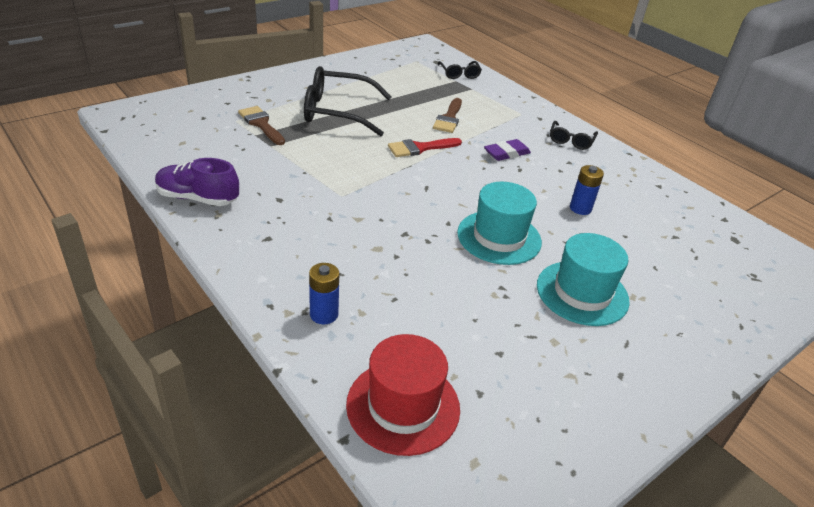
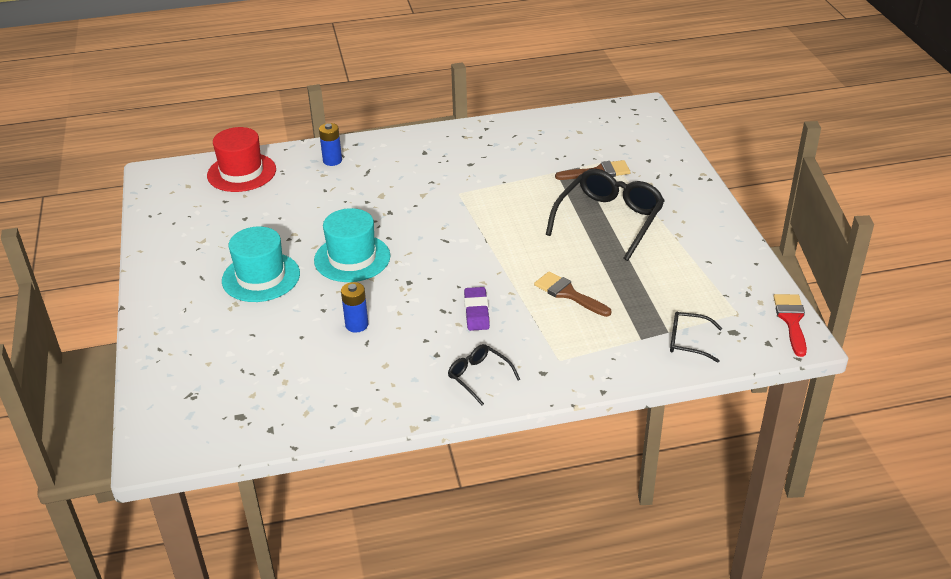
camera: 120 degrees right, 0 degrees up
purple shoe [155,158,239,206] -> none
red brush [388,138,462,157] -> red brush moved to [773,294,807,357]

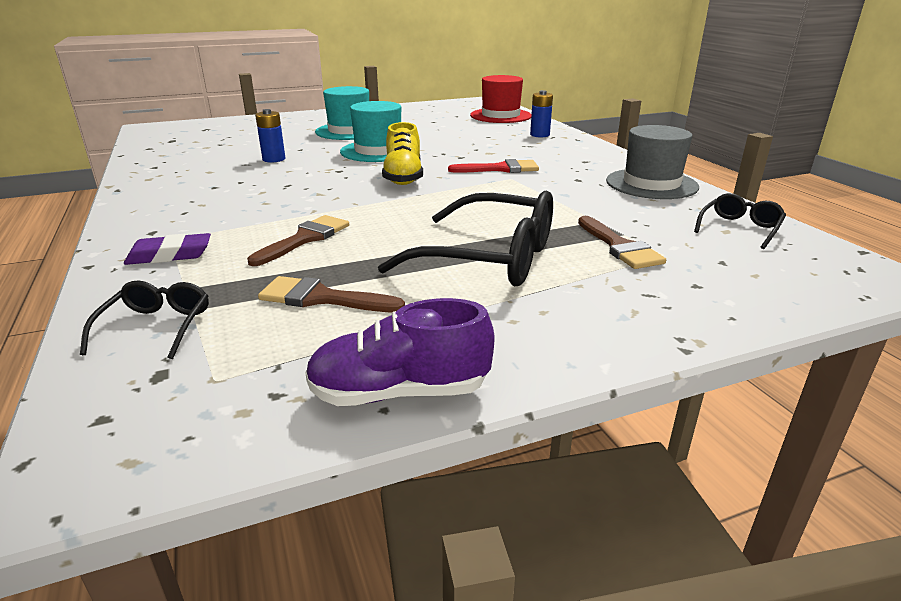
camera: 80 degrees right, 10 degrees down
black glasses [448,344,520,405] -> black glasses moved to [694,193,786,249]
purple eraser [464,287,490,331] -> purple eraser moved to [124,233,211,265]
red brush [773,294,807,357] -> red brush moved to [448,159,539,173]
none -> brown brush [258,276,405,312]
none -> purple shoe [305,298,494,406]
none -> yellow shoe [382,122,423,185]
none -> grey hat [606,125,699,199]

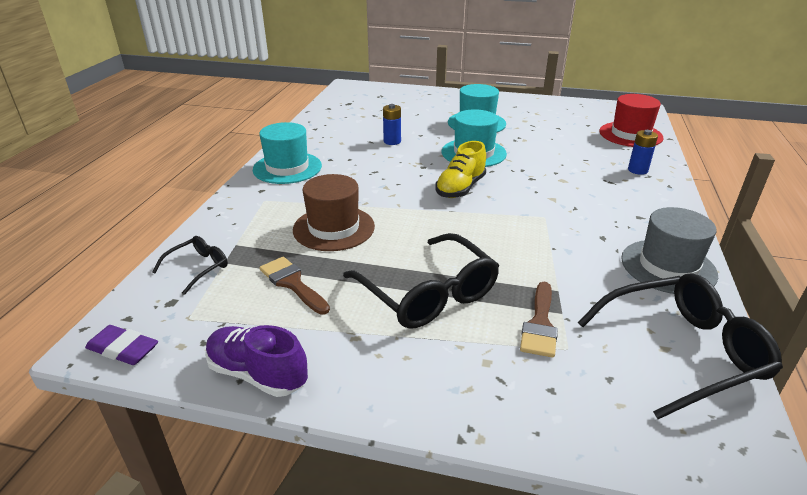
camera: 35 degrees right, 5 degrees up
purple eraser [124,233,211,265] -> purple eraser moved to [85,325,158,365]
brown brush [247,215,349,266] -> brown hat [293,174,375,251]
red brush [448,159,539,173] -> none
black glasses [694,193,786,249] -> black glasses [578,273,783,419], size x1.98
none -> turquoise hat [253,122,322,184]

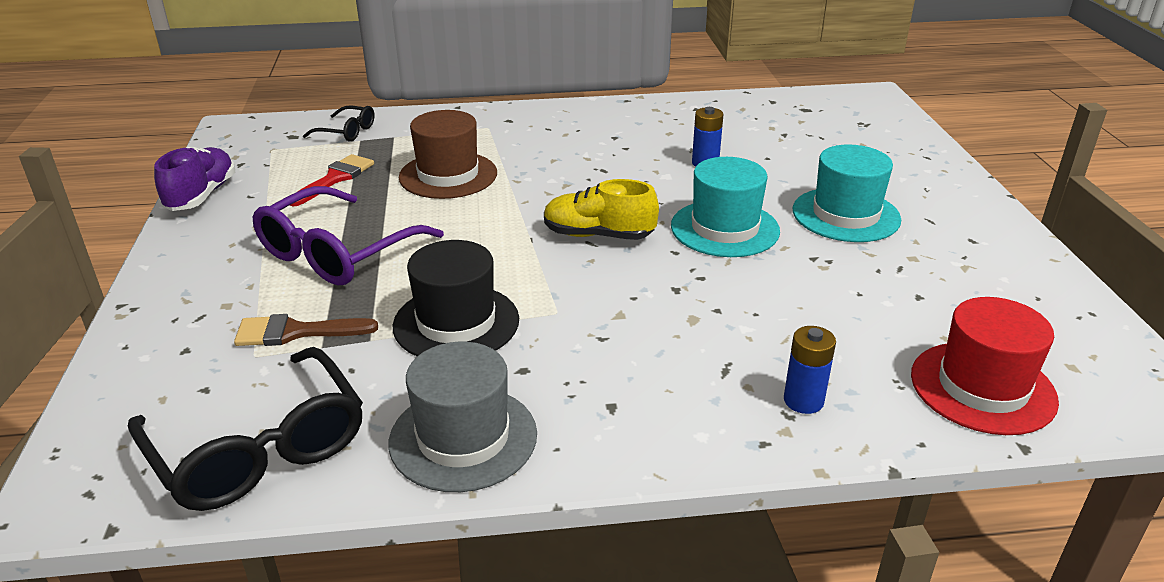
camera: 70 degrees right, 0 degrees up
purple eraser [85,325,158,365] -> none
turquoise hat [253,122,322,184] -> none
brown brush [260,257,330,315] -> red brush [290,154,374,206]
black glasses [343,233,499,329] -> purple glasses [252,186,444,285]
none -> black hat [393,240,519,356]

